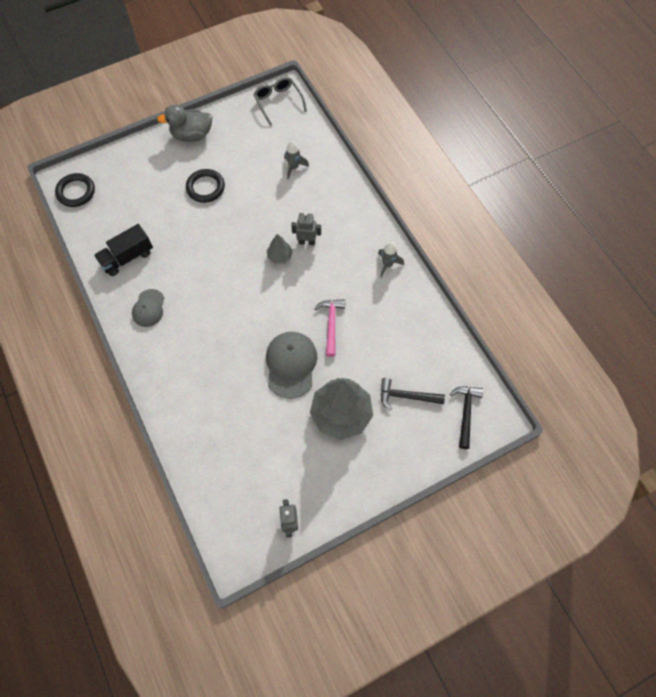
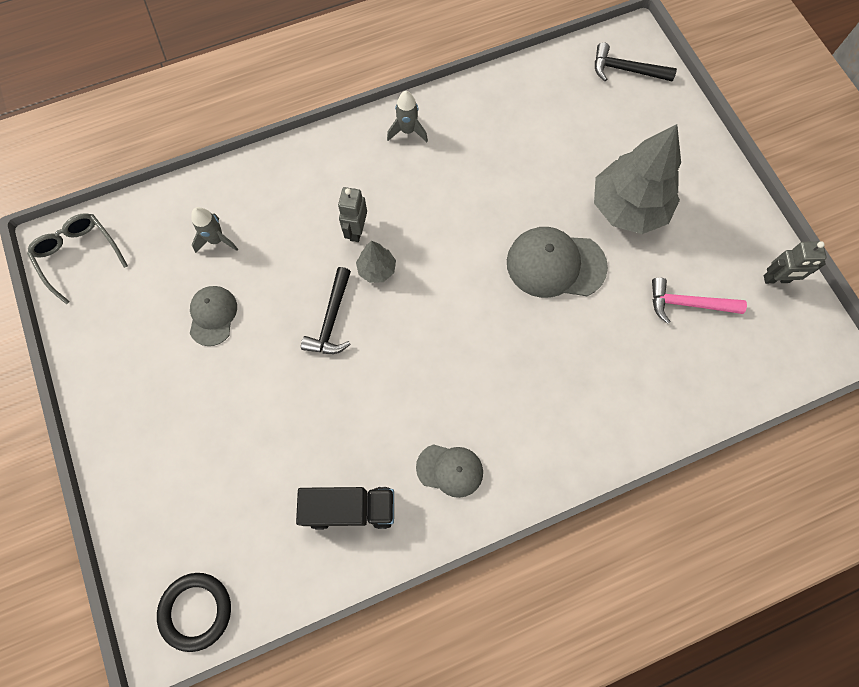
camera: 85 degrees left, 5 degrees up
black truck [94,224,153,276] -> black truck turned 60 degrees counterclockwise [296,487,394,530]
grey duck [157,104,213,142] -> none
black ring [186,169,225,203] -> none
grey glasses [253,77,307,126] -> grey glasses turned 75 degrees clockwise [27,213,128,305]
pink hammer [314,299,345,357] -> pink hammer moved to [652,278,747,324]
black hammer [381,378,445,410] -> black hammer moved to [301,267,351,354]
none -> grey cap [190,286,237,346]

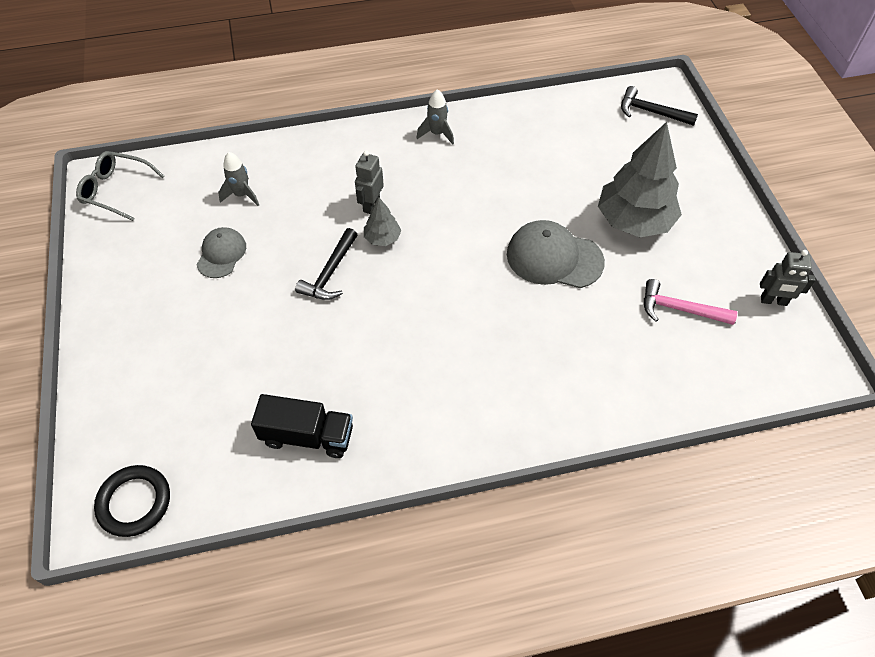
camera: 10 degrees right, 15 degrees down
grey glasses [27,213,128,305] -> grey glasses turned 45 degrees counterclockwise [76,151,165,221]
grey cap [416,444,483,498] -> none

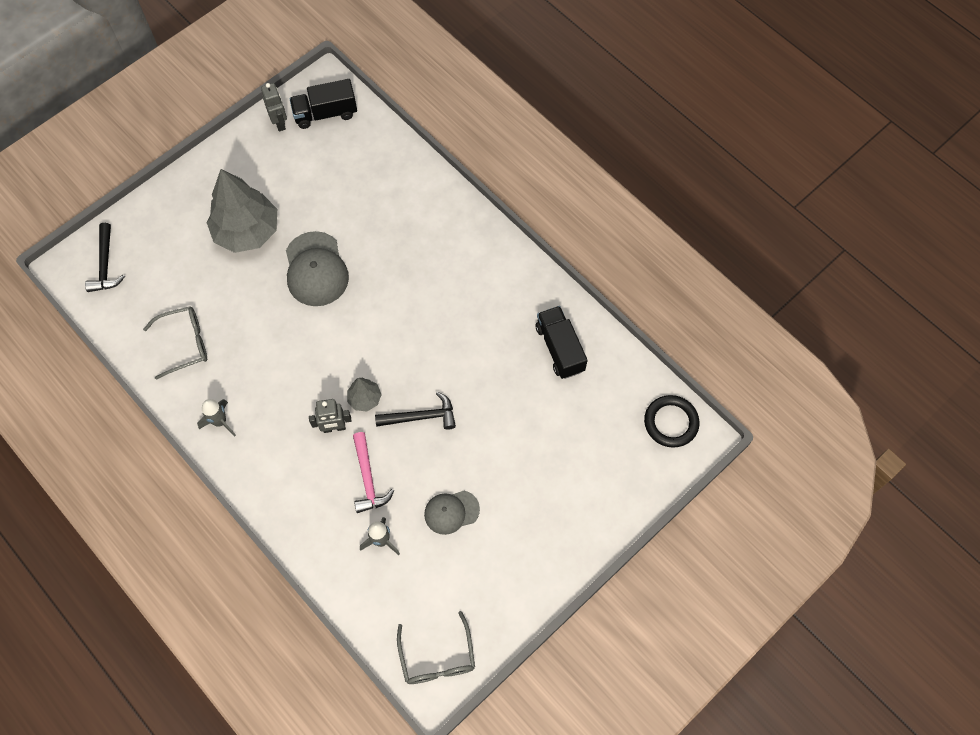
camera: 120 degrees left, 10 degrees up
pink hammer [644,279,738,325] -> pink hammer moved to [353,432,394,513]
none -> grey glasses [143,306,207,380]
none -> black truck [289,79,357,129]

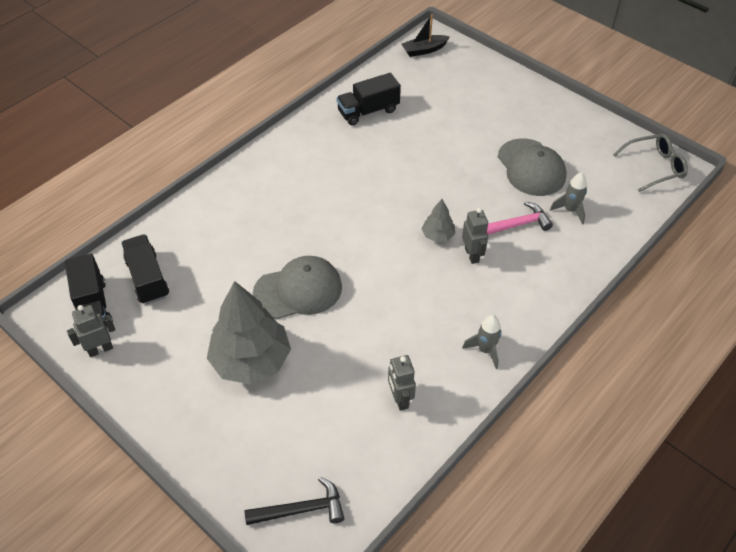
camera: 95 degrees left, 15 degrees down
grey glasses [143,306,207,380] -> grey robot [388,355,416,411]
black hammer [375,392,456,430] -> none
grey cap [424,491,480,535] -> grey cap [498,138,567,196], size x1.63
black ring [644,395,700,448] -> black boat [402,14,450,57]
none -> black truck [121,234,169,304]

